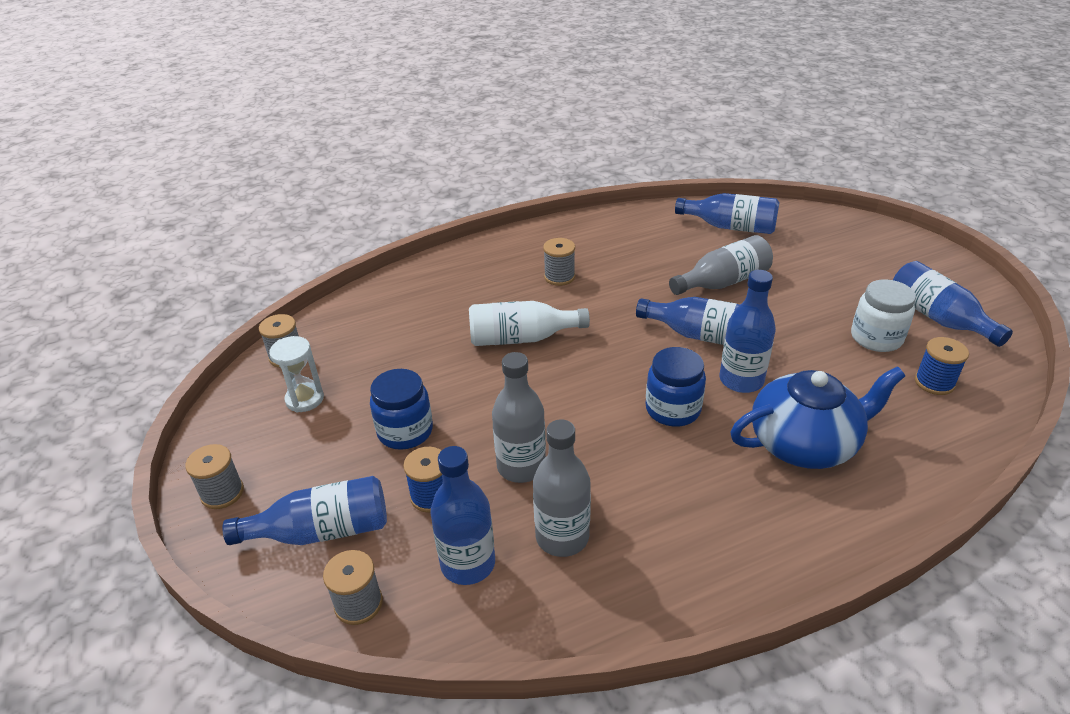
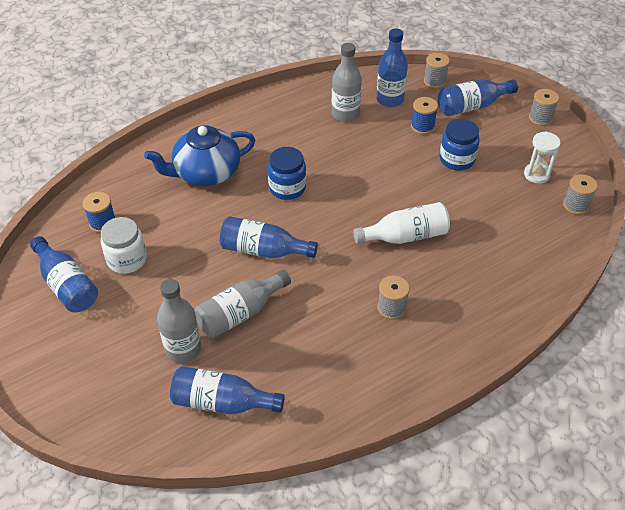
camera: 170 degrees right, 10 degrees up
grey bottle [492,352,546,483] -> grey bottle moved to [157,279,201,363]
blue bottle [720,270,776,393] -> none

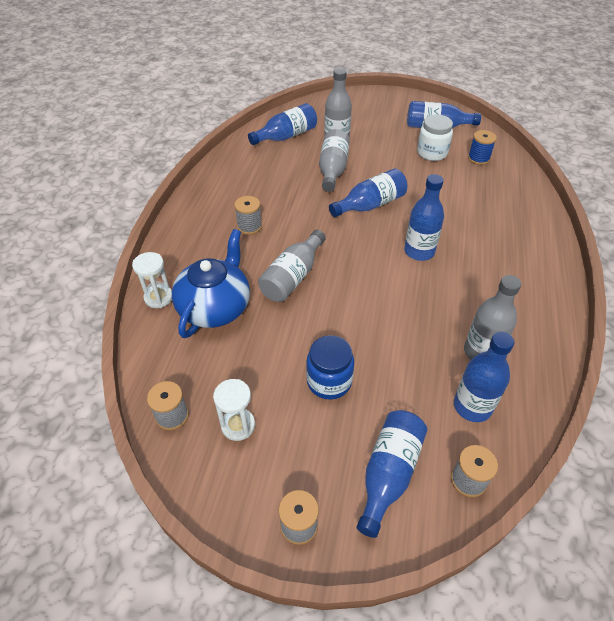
camera: 135 degrees right, 0 degrees up
blue teapot [144,125,255,186] -> blue teapot moved to [172,229,250,338]
blue jar [268,147,306,200] -> blue bottle [404,174,444,261]
white bottle [353,202,450,244] -> grey bottle [258,230,326,302]
blue spool [411,97,438,134] -> none
none -> white hourglass [132,252,172,308]

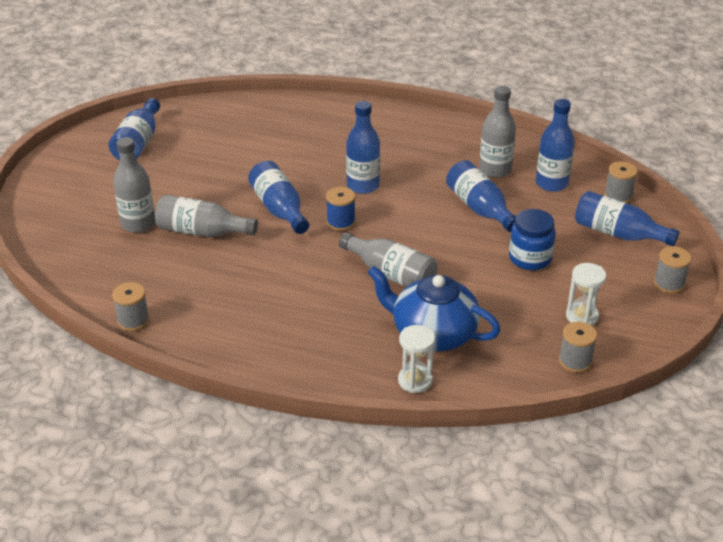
camera: 85 degrees left, 10 degrees down
grey spool [234,196,262,235] -> grey spool moved to [112,282,150,331]
blue bottle [248,103,317,145] -> blue bottle moved to [446,160,516,232]
white jar [417,114,453,161] -> none
blue spool [468,130,497,165] -> blue spool moved to [326,187,355,231]

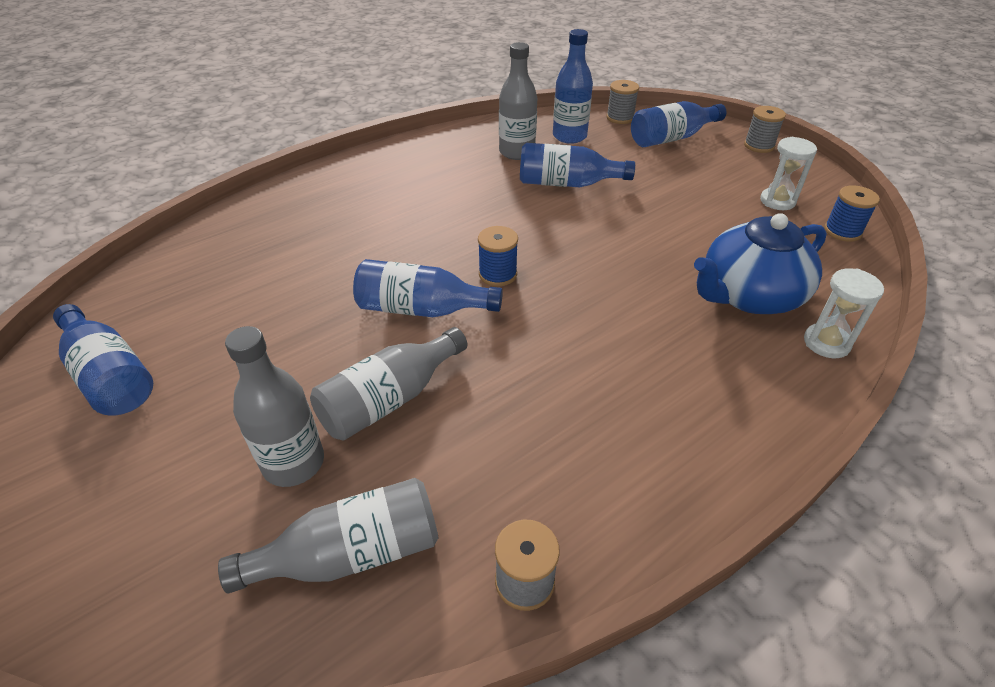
camera: 55 degrees left, 5 degrees up
grey bottle [339,232,438,287] -> grey bottle moved to [218,478,438,593]
blue bottle [346,101,380,194] -> none
blue jar [509,209,556,270] -> none
grey spool [559,322,597,373] -> blue spool [824,185,880,242]

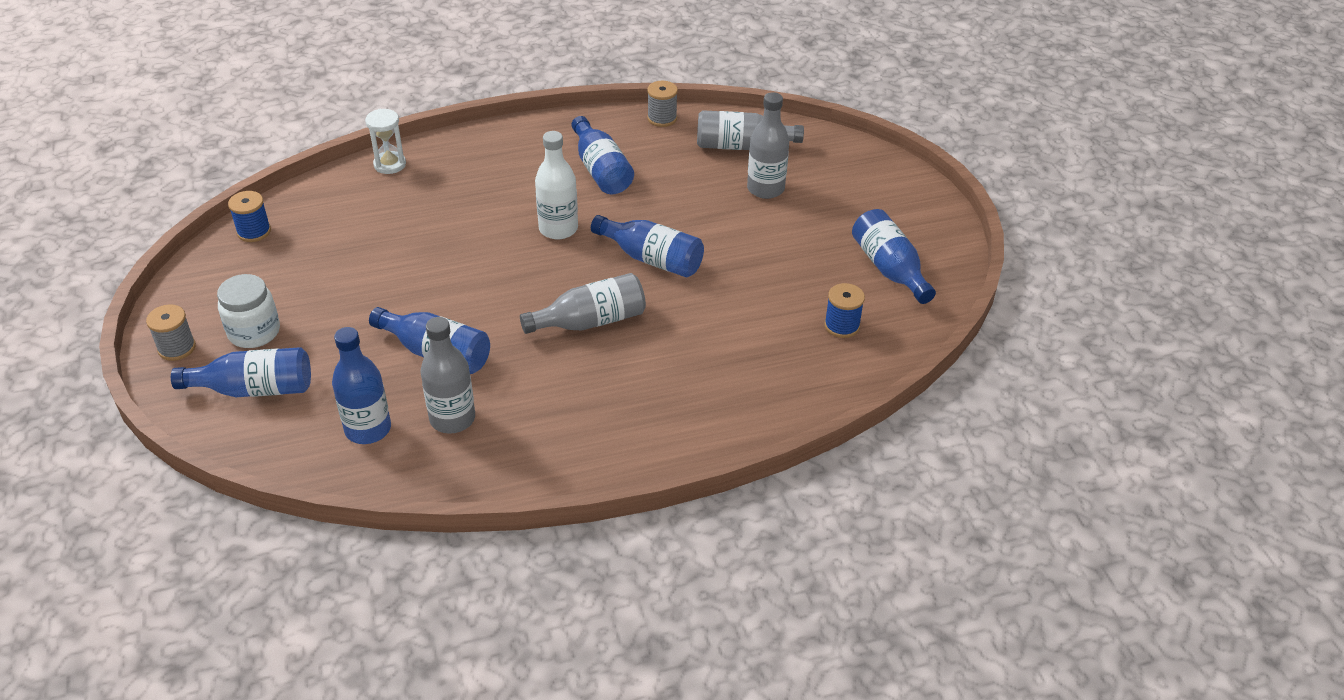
camera: 160 degrees left, 0 degrees up
grey bottle [310,327,467,441] -> grey bottle moved to [520,273,646,334]
blue spool [478,226,518,286] -> blue spool moved to [824,283,865,338]
grey spool [606,80,639,124] -> none
blue teapot [694,213,827,314] -> none
white hourglass [760,137,817,210] -> none
none -> white jar [217,274,280,348]
none -> white bottle [535,131,578,240]
none -> blue bottle [571,116,634,194]

